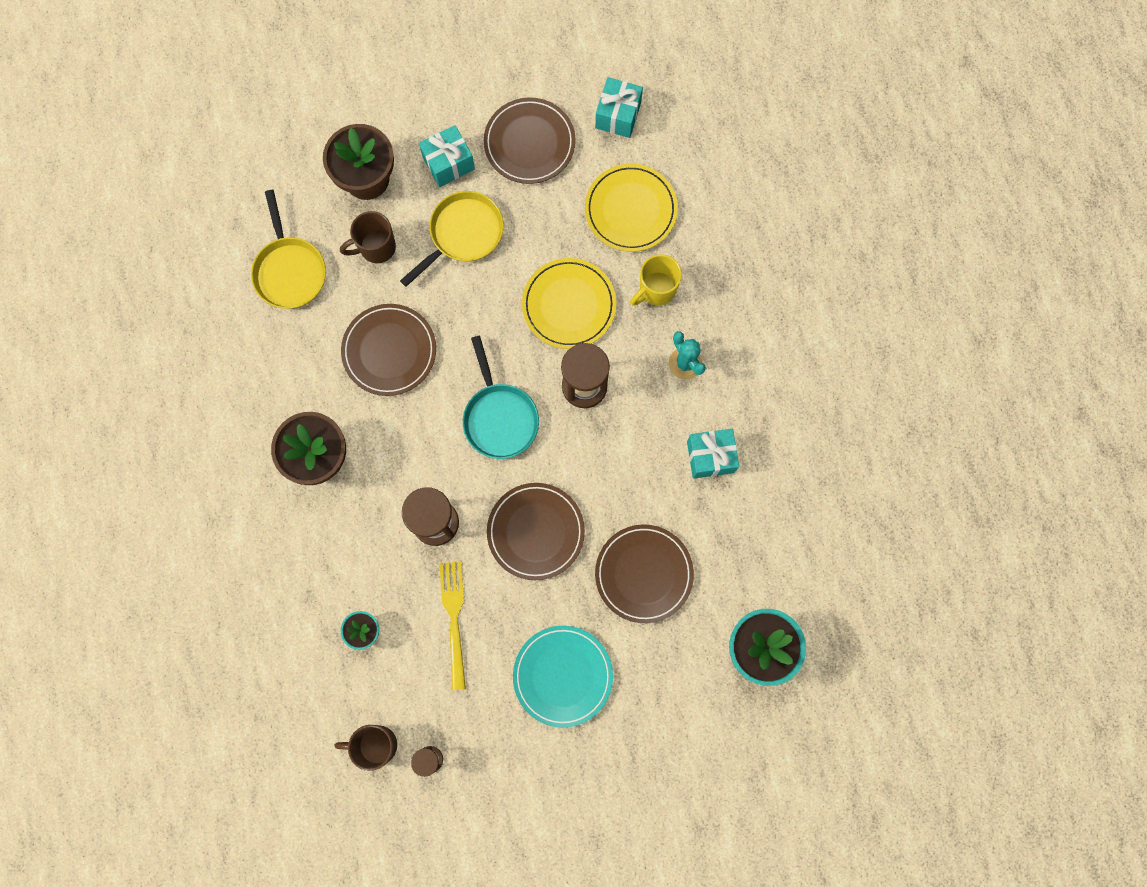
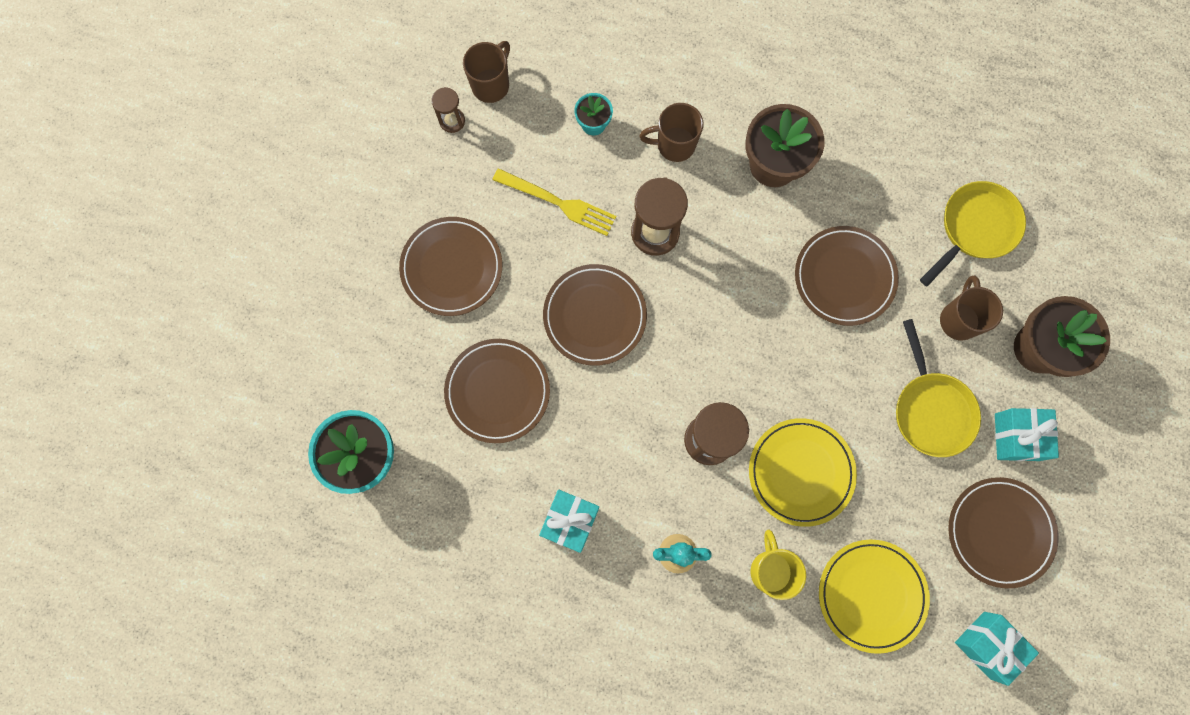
camera: 120 degrees right, 0 degrees up
yellow pan [251,190,326,309] -> yellow pan turned 120 degrees clockwise [920,181,1026,286]
turquoise pan [463,336,539,459] -> none
turquoise plate [513,626,613,728] -> brown plate [399,217,502,316]
none -> brown mug [639,103,704,162]

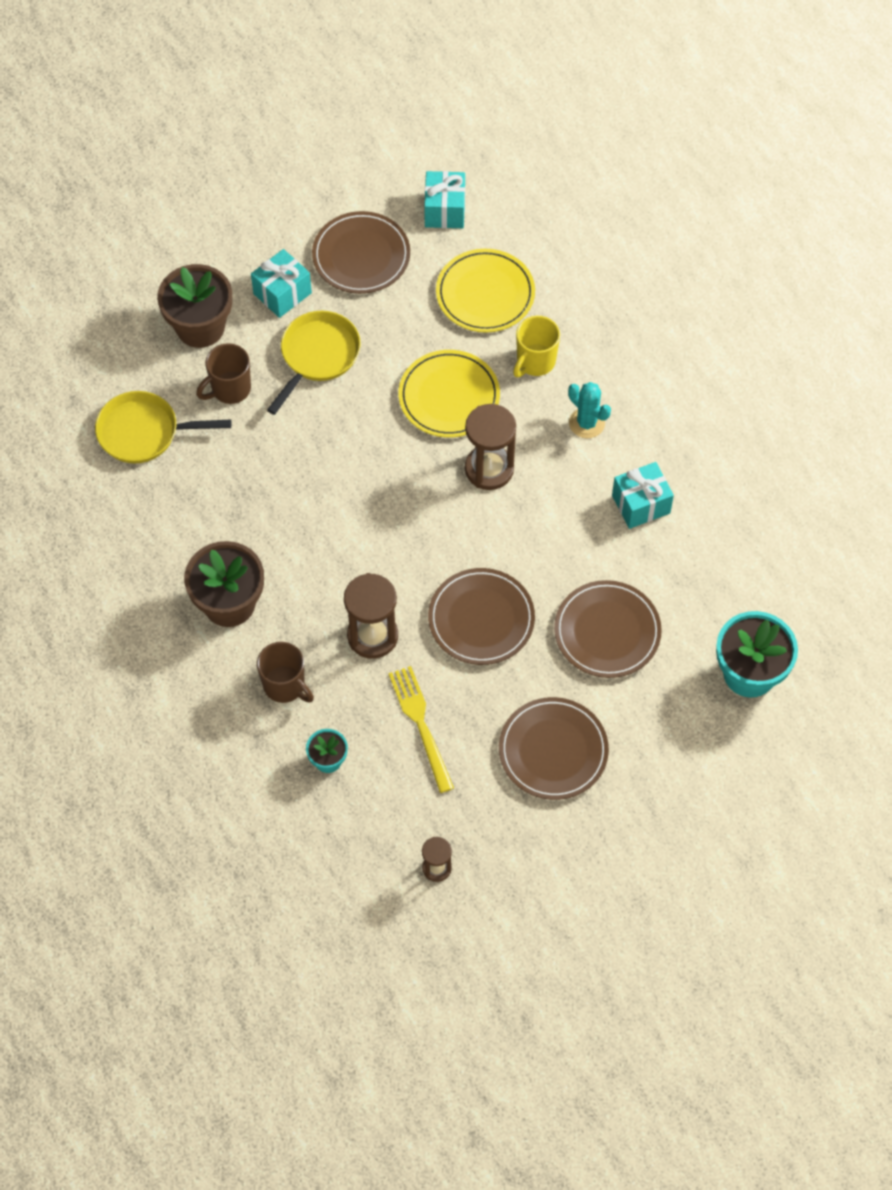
camera: 135 degrees left, 15 degrees down
brown mug [463,41,510,103] -> none
brown plate [795,226,899,326] -> none

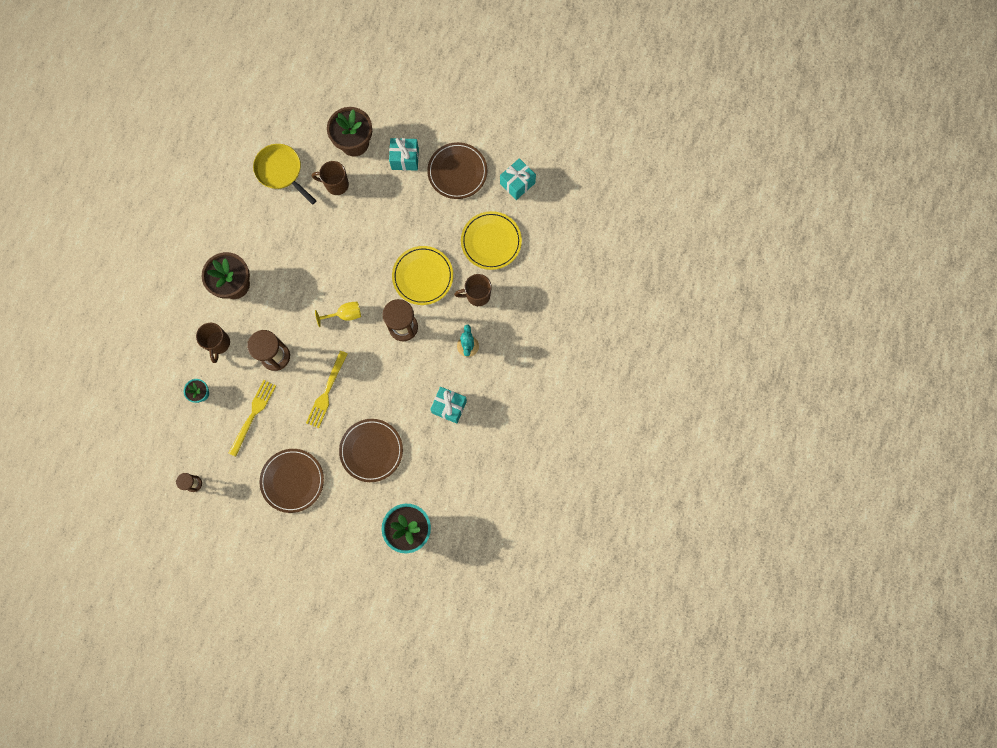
camera: 45 degrees right, 15 degrees up
yellow pan [267,311,361,415] -> none
brown plate [428,568,535,665] -> yellow fork [306,351,348,428]
yellow mug [513,316,560,377] -> brown mug [454,274,492,306]
none -> yellow goblet [315,301,361,327]

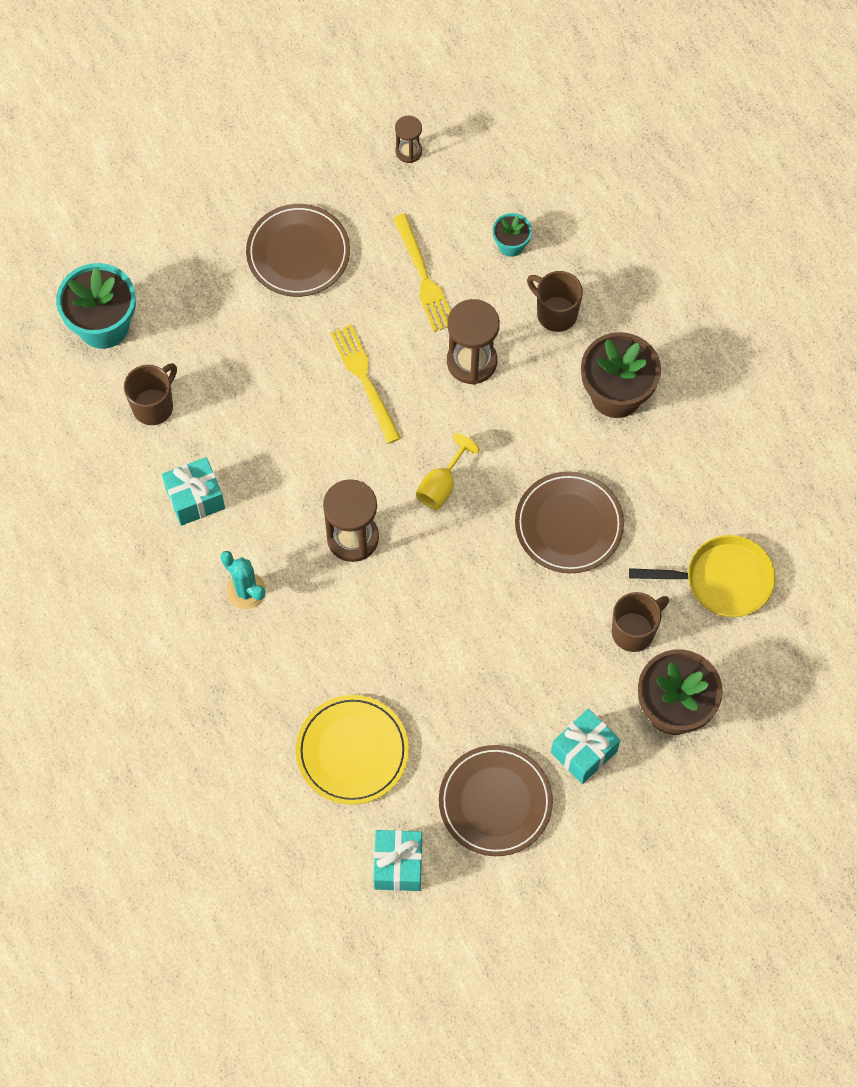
camera: 135 degrees right, 10 degrees down
brown plate [339,419,403,482] -> brown plate moved to [515,471,624,573]
yellow plate [392,246,453,305] -> none
brown mug [454,274,492,306] -> brown mug moved to [124,363,177,425]

